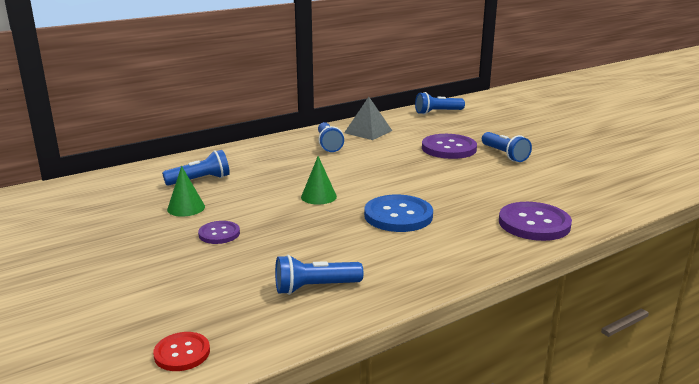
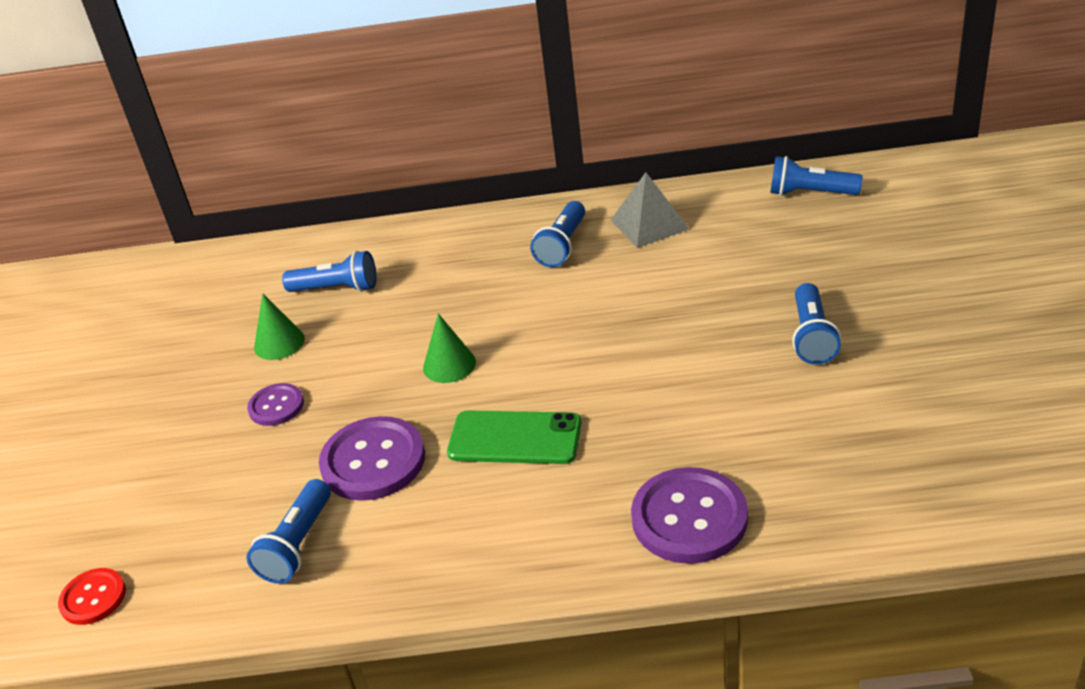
camera: 35 degrees right, 15 degrees up
blue flashlight [275,255,364,295] -> blue flashlight turned 90 degrees counterclockwise [246,479,331,584]
blue button [364,195,433,232] -> green phone [447,410,582,464]
purple button [422,134,477,159] -> purple button moved to [319,416,425,501]

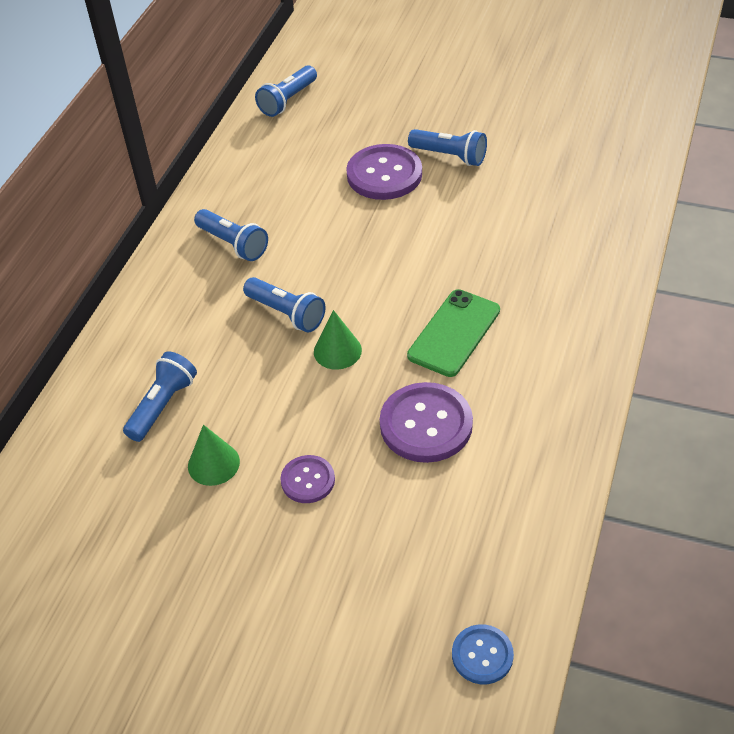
camera: 70 degrees left, 10 degrees up
red button [58,568,126,625] -> blue button [452,624,514,684]
blue flashlight [246,479,331,584] -> blue flashlight moved to [243,277,326,332]
grey pyramid [611,172,689,248] -> none
purple button [631,467,748,564] -> purple button moved to [346,144,422,200]

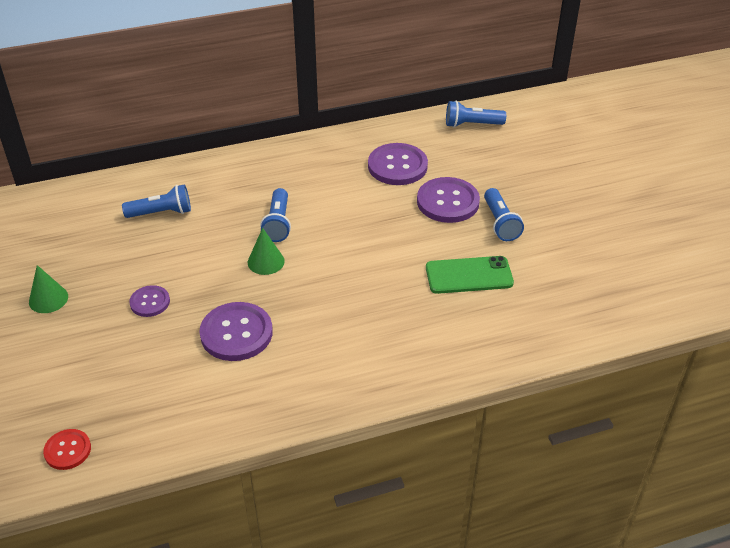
camera: 50 degrees right, 5 degrees down
green cone [188,425,240,486] -> green cone moved to [29,265,68,313]
blue flashlight [194,209,268,261] -> none
green phone [407,289,500,377] -> green phone moved to [426,256,514,294]
blue button [452,624,514,684] -> red button [43,429,91,470]
none -> purple button [368,143,428,185]

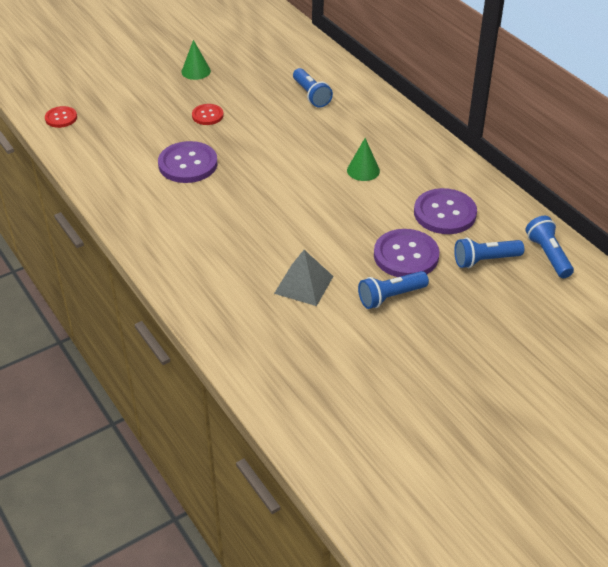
camera: 75 degrees right, 0 degrees up
purple button [129,285,170,317] -> red button [192,104,224,125]
green cone [248,228,285,275] -> green cone moved to [347,138,380,181]
blue flashlight [260,188,291,242] -> blue flashlight moved to [454,238,524,268]
green phone [426,256,514,294] -> grey pyramid [274,250,333,306]

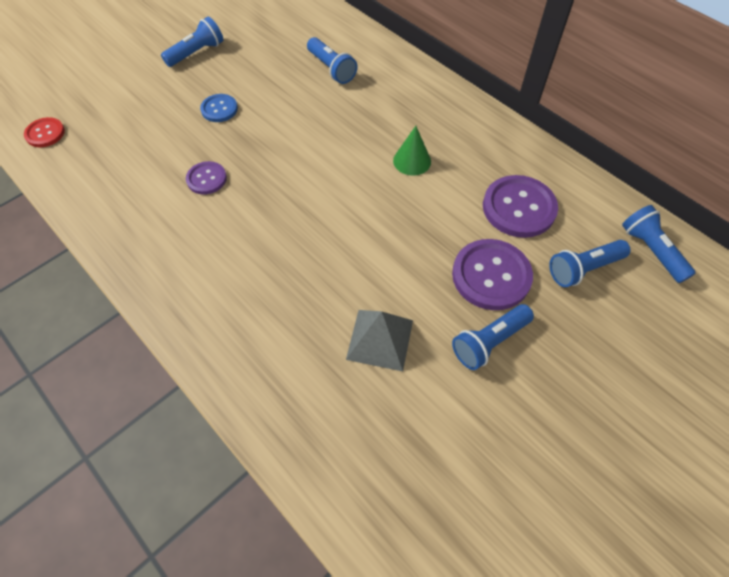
camera: 10 degrees left, 15 degrees up
purple button [158,141,218,183] -> purple button [186,161,227,195], size x0.56
green cone [181,40,211,80] -> blue flashlight [161,16,224,67]
red button [192,104,224,125] -> blue button [200,94,238,122]

